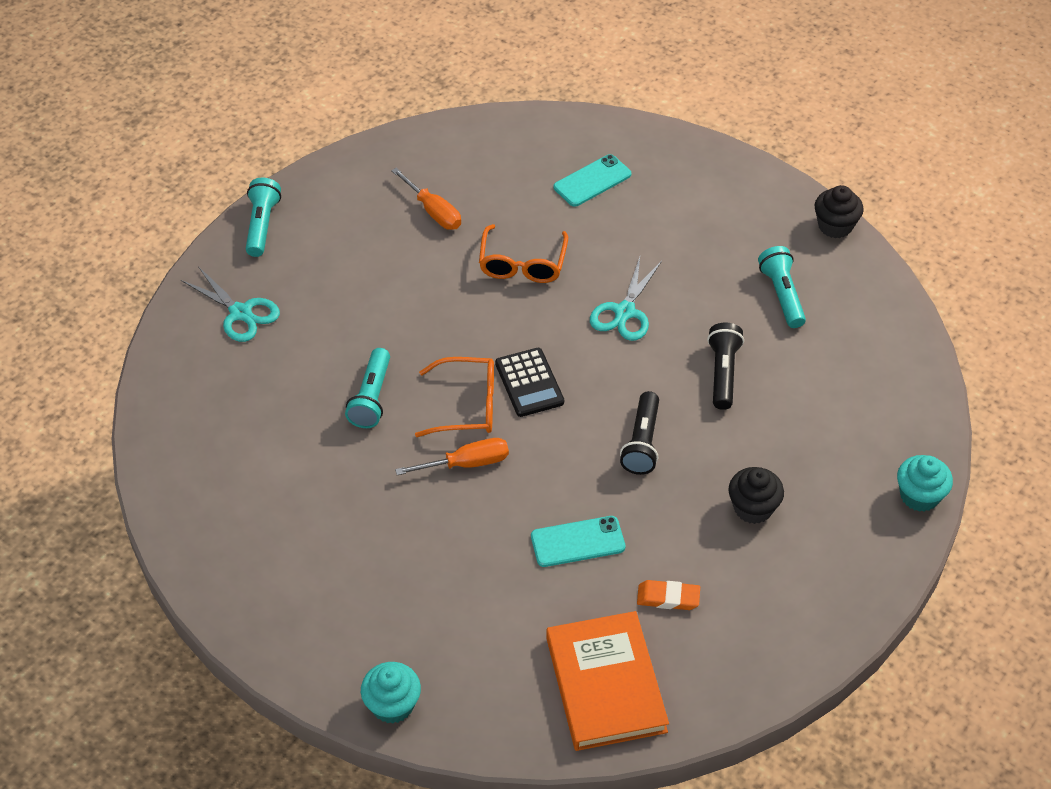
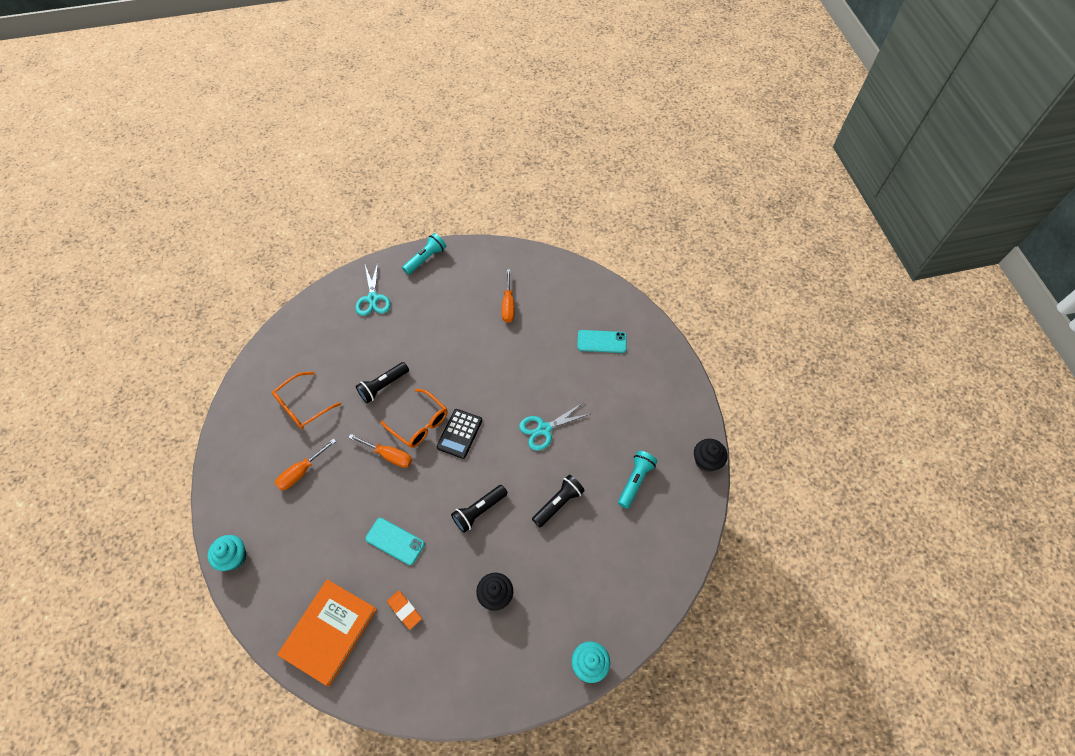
camera: 40 degrees right, 10 degrees up
turquoise flashlight [345,348,390,428] -> black flashlight [356,362,409,403]
orange glasses [479,224,568,283] -> orange glasses moved to [272,372,341,429]
none -> orange screwdriver [275,438,336,490]

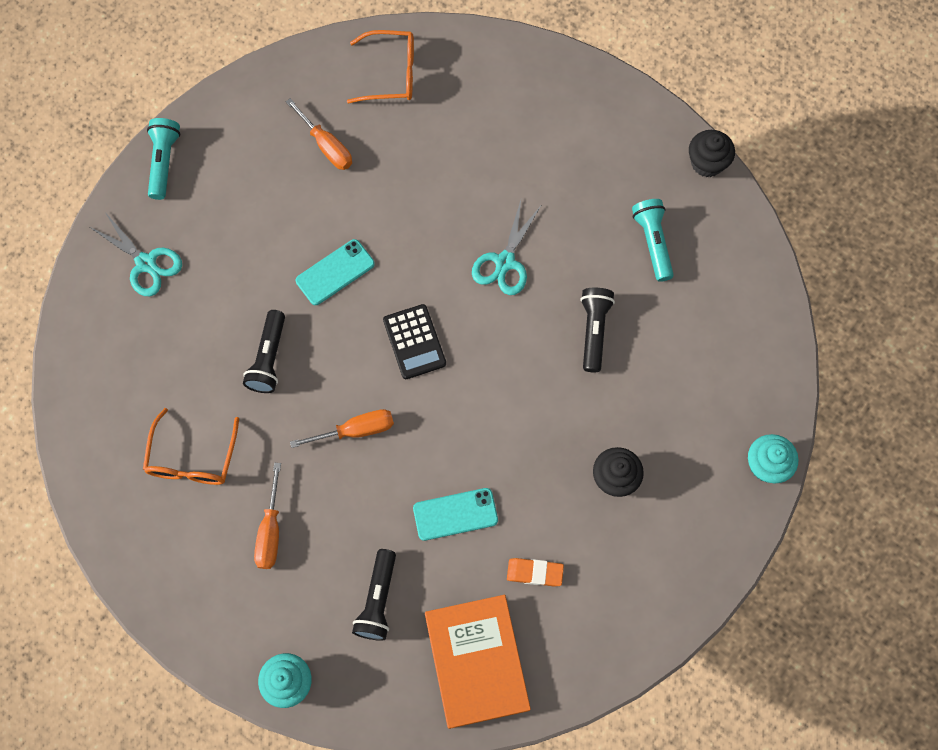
camera: 40 degrees left, 10 degrees up
orange glasses [380,389,447,448] -> orange glasses moved to [347,30,414,103]
black flashlight [451,485,508,533] -> black flashlight moved to [352,549,396,641]
turquoise phone [577,330,627,353] -> turquoise phone moved to [296,239,375,305]

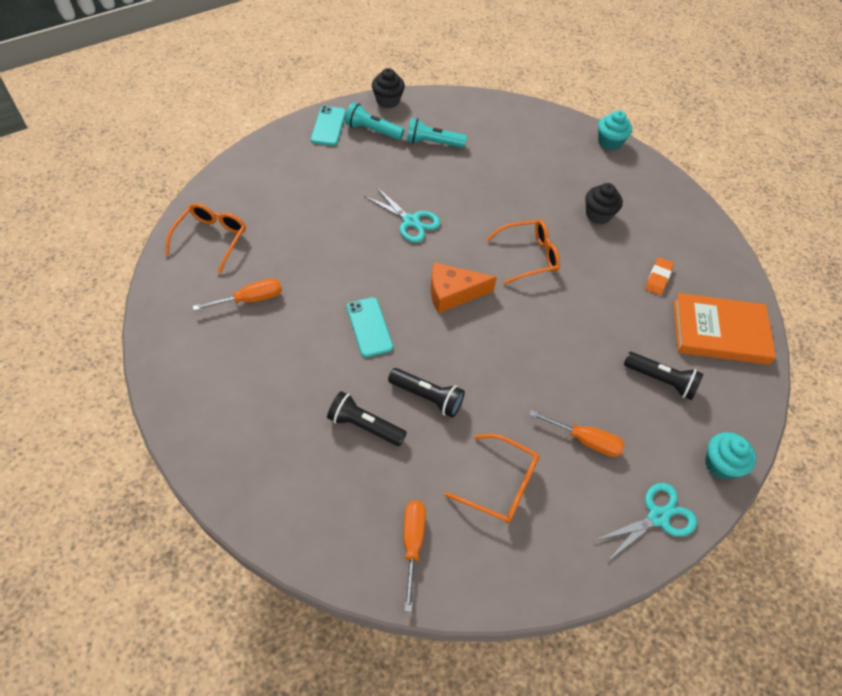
camera: 75 degrees left, 15 degrees down
turquoise scissors [90,212,182,296] -> turquoise scissors moved to [593,483,697,561]
turquoise flashlight [147,118,180,200] -> turquoise flashlight moved to [345,102,404,140]
orange screwdriver [290,409,394,448] -> orange screwdriver moved to [403,500,426,612]
black calculator [383,304,446,379] -> orange cheese [431,262,497,314]
turquoise phone [413,488,498,541] -> turquoise phone moved to [311,106,346,146]
black flashlight [580,288,615,372] -> black flashlight moved to [327,391,407,446]
none -> orange glasses [486,220,560,285]

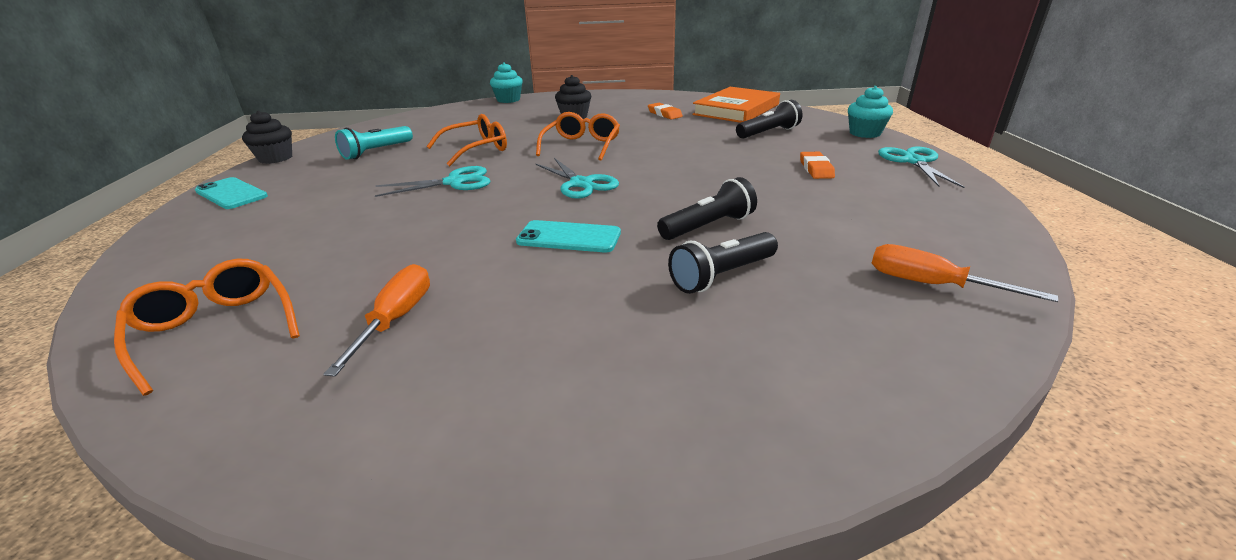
camera: 55 degrees left, 25 degrees down
turquoise flashlight [345,102,404,140] -> none
orange cheese [431,262,497,314] -> turquoise scissors [535,158,619,199]
orange glasses [445,434,539,523] -> orange glasses moved to [426,114,507,166]
orange screwdriver [529,410,625,457] -> orange eraser [800,152,835,179]

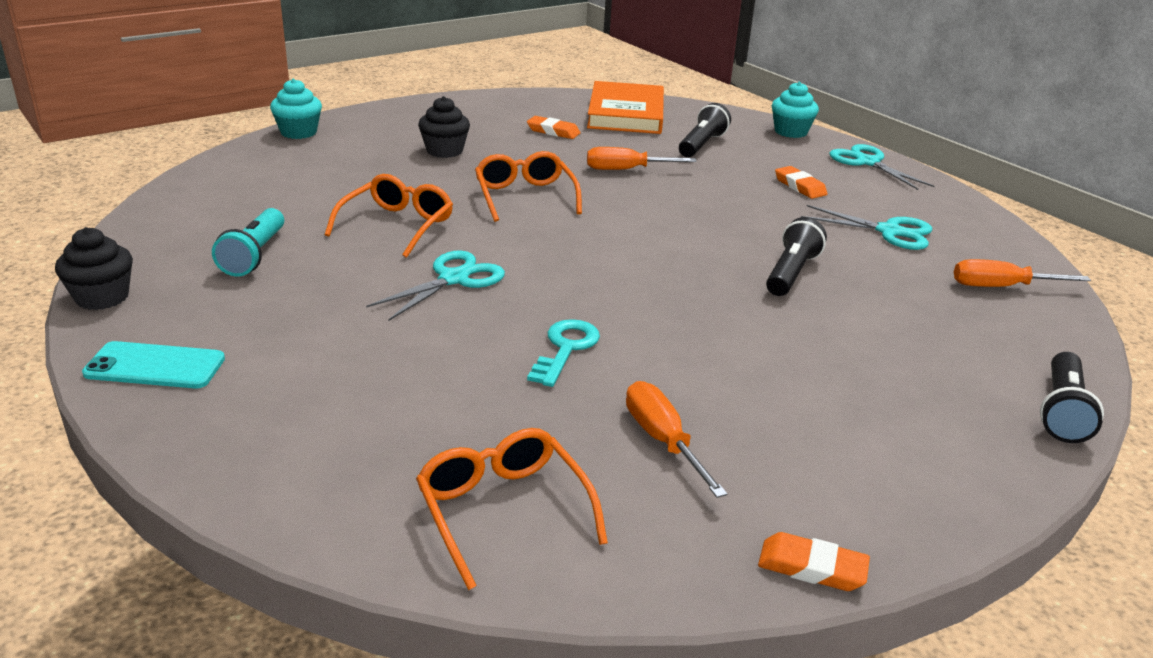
camera: 35 degrees left, 0 degrees up
orange glasses [114,258,300,396] -> orange glasses turned 45 degrees clockwise [416,428,608,590]
turquoise phone [516,220,621,252] -> none
turquoise scissors [535,158,619,199] -> turquoise scissors moved to [801,205,932,250]
black flashlight [668,232,778,294] -> black flashlight moved to [1040,352,1104,443]
none -> turquoise key [527,319,600,387]
none -> orange screwdriver [587,147,697,170]
none -> orange eraser [758,532,870,591]

